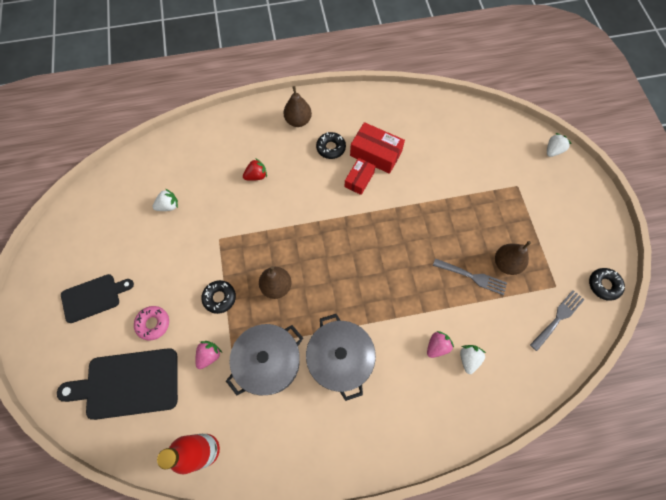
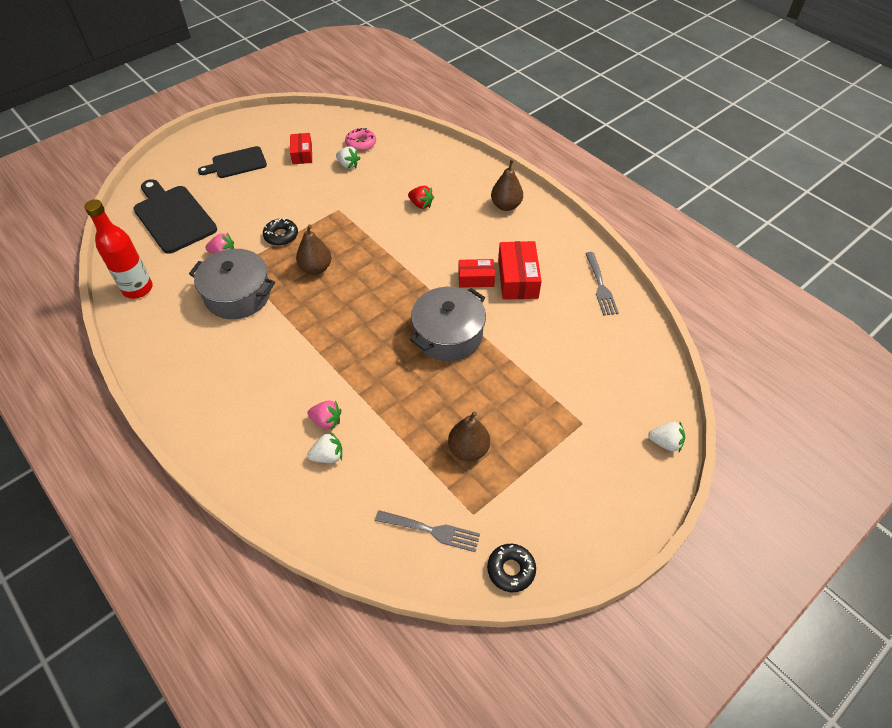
camera: 60 degrees right, 15 degrees down
black cutting board [61,274,134,323] -> black cutting board turned 120 degrees clockwise [198,146,267,178]
pink donut [134,306,169,340] -> pink donut moved to [345,128,376,151]
grey pot [306,314,376,401] -> grey pot moved to [410,287,486,361]
black donut [316,132,346,159] -> none
grey fork [433,258,507,295] -> grey fork moved to [585,252,619,316]
none -> red box [290,133,312,164]

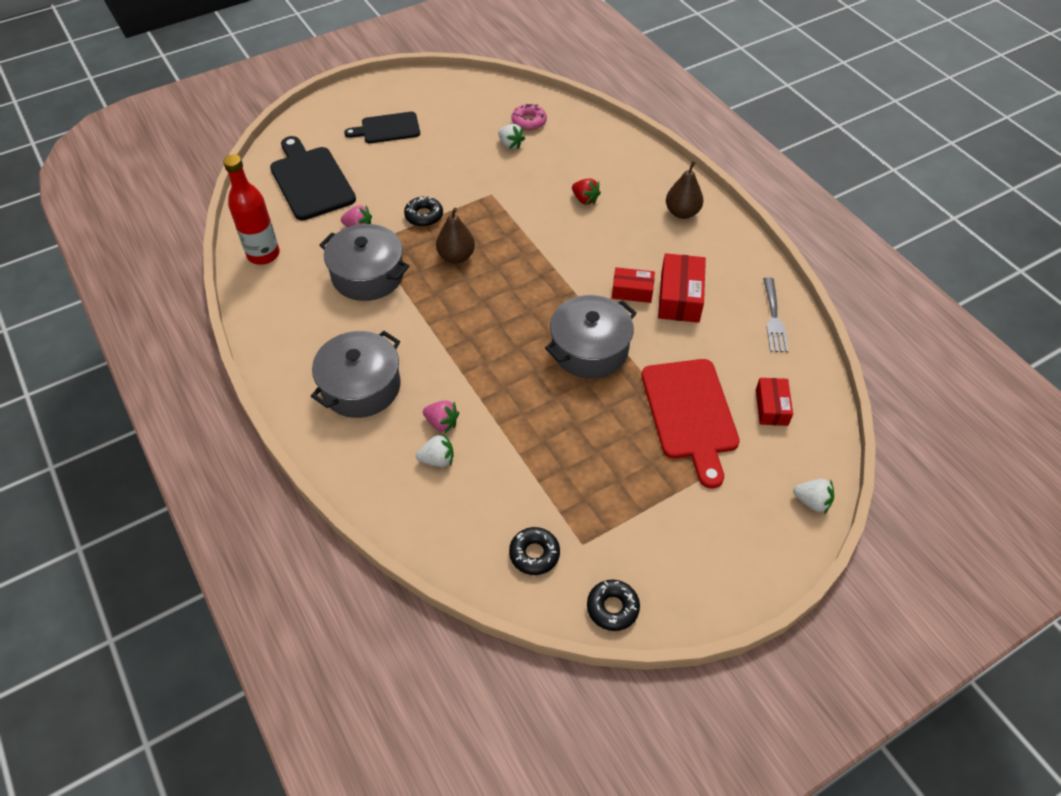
camera: 10 degrees right, 0 degrees up
red box [290,133,312,164] -> red box moved to [756,378,793,426]
grey fork [375,510,480,552] -> black donut [509,527,560,575]
brown pear [448,411,490,461] -> none
none -> grey pot [311,331,401,418]
none -> red cutting board [641,359,740,488]

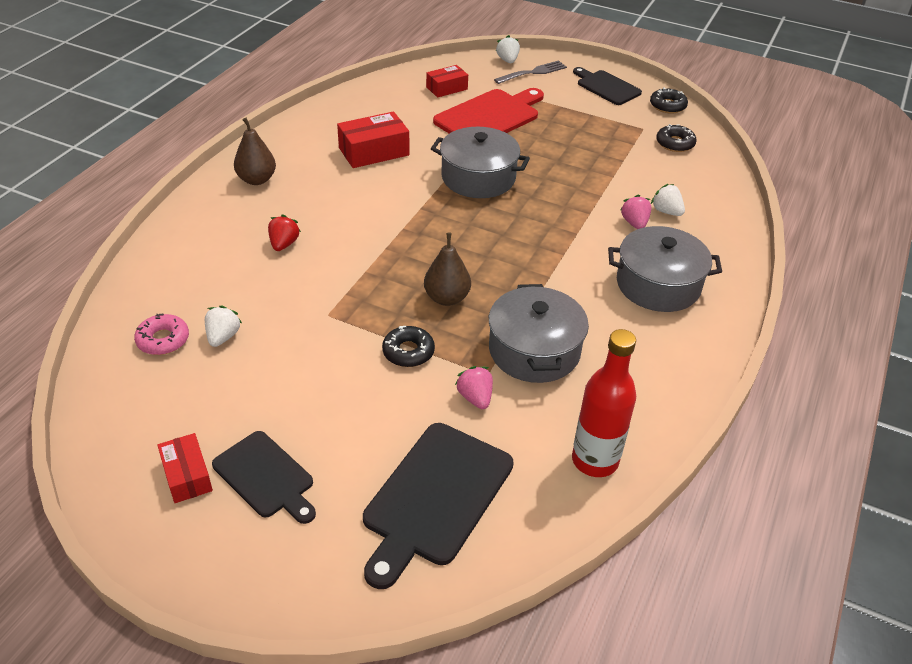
camera: 125 degrees left, 10 degrees down
red box [612,267,655,303] -> red box moved to [157,433,213,503]
grey fork [763,277,789,352] -> grey fork moved to [494,60,567,84]
none -> black cutting board [573,67,642,105]

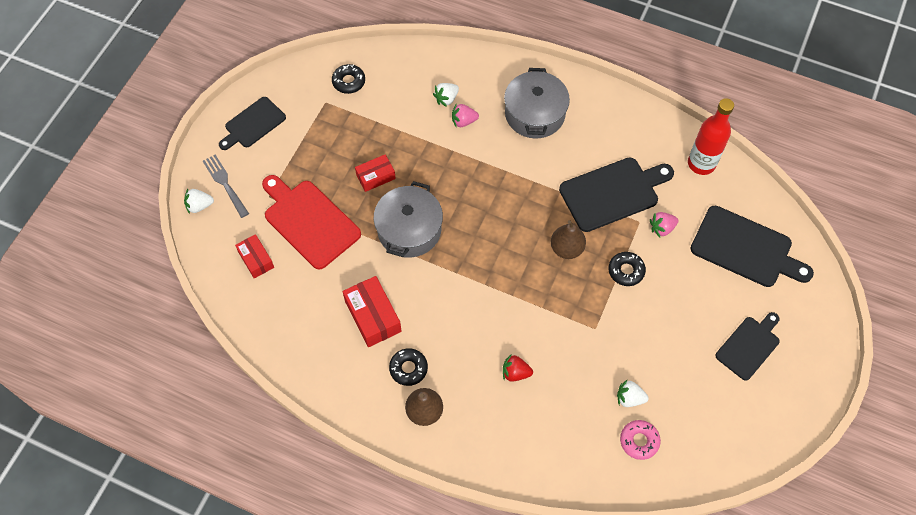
camera: 90 degrees left, 20 degrees up
red box [157,433,213,503] -> red box moved to [355,154,396,192]
grey pot [489,284,589,383] -> black cutting board [559,157,674,232]
black donut [650,87,688,114] -> black donut moved to [389,348,428,386]

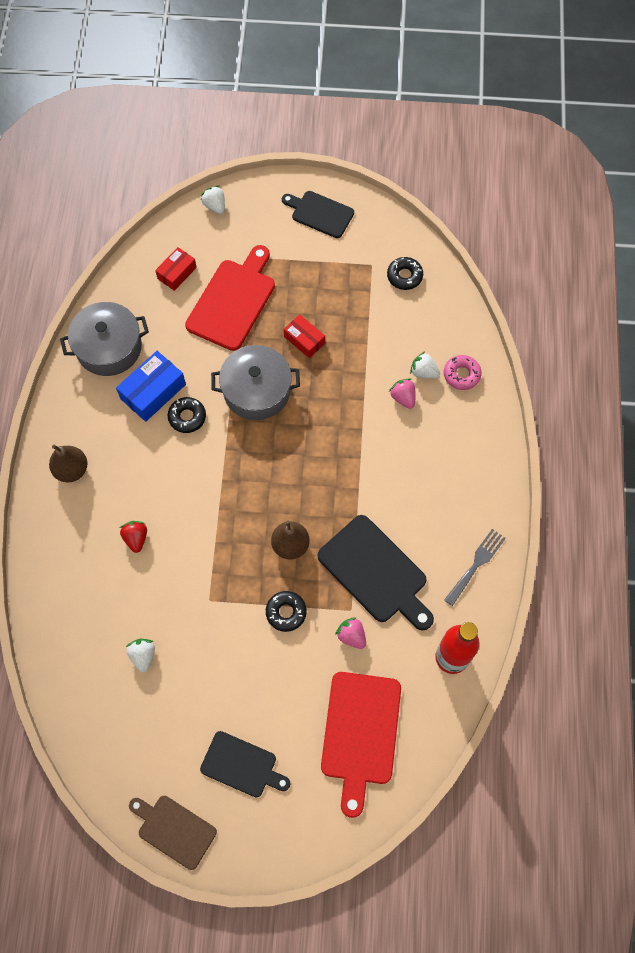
camera: 70 degrees right, 5 degrees up
grey fork [203,155,249,218] -> grey fork moved to [444,529,506,606]
red box [342,276,402,347] -> blue box [116,351,186,422]
black donut [389,348,428,386] -> black donut moved to [168,397,206,433]
grey pot [504,68,570,139] -> grey pot moved to [60,302,149,376]
pink donut [620,420,661,460] -> pink donut moved to [444,355,482,390]
black cutting board [690,206,814,287] -> red cutting board [321,672,401,818]
none -> brown cutting board [129,796,217,870]

